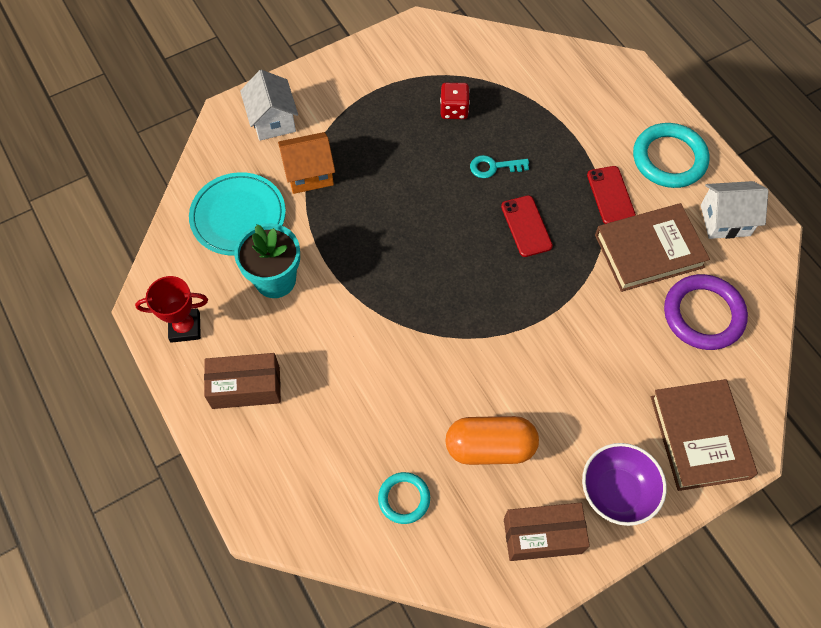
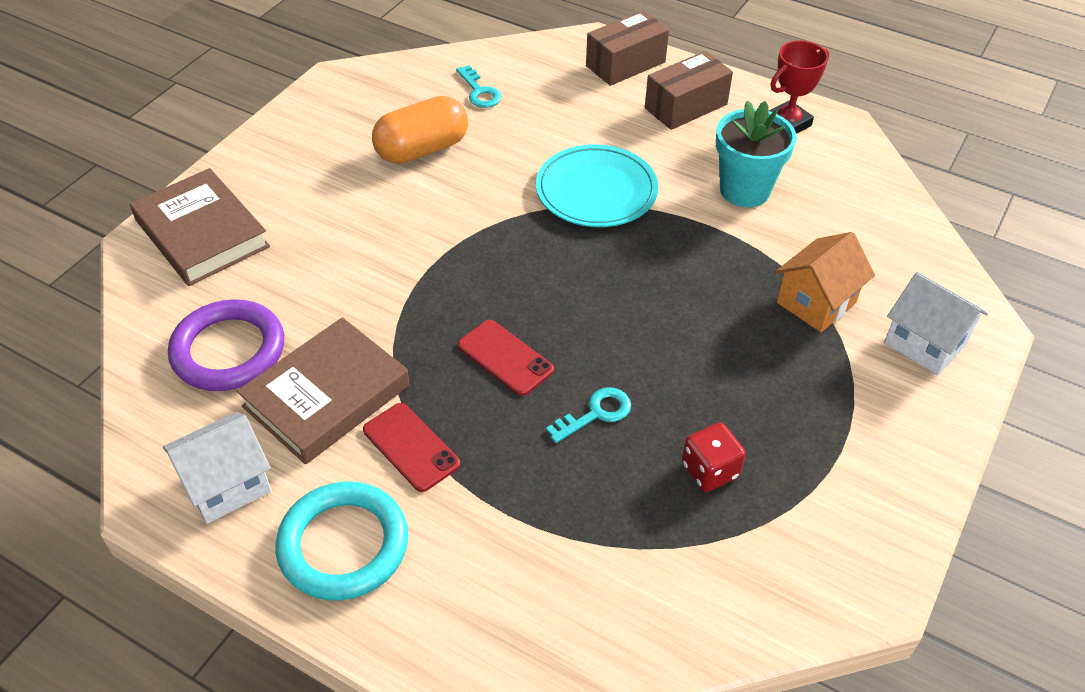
camera: 150 degrees right, 15 degrees down
turquoise plate [189,172,286,255] -> turquoise plate moved to [536,144,658,227]
turquoise ring [378,472,430,524] -> turquoise key [456,65,502,108]
brown box [504,503,590,561] -> brown box moved to [586,11,669,86]
purple bowl [582,443,667,526] -> none

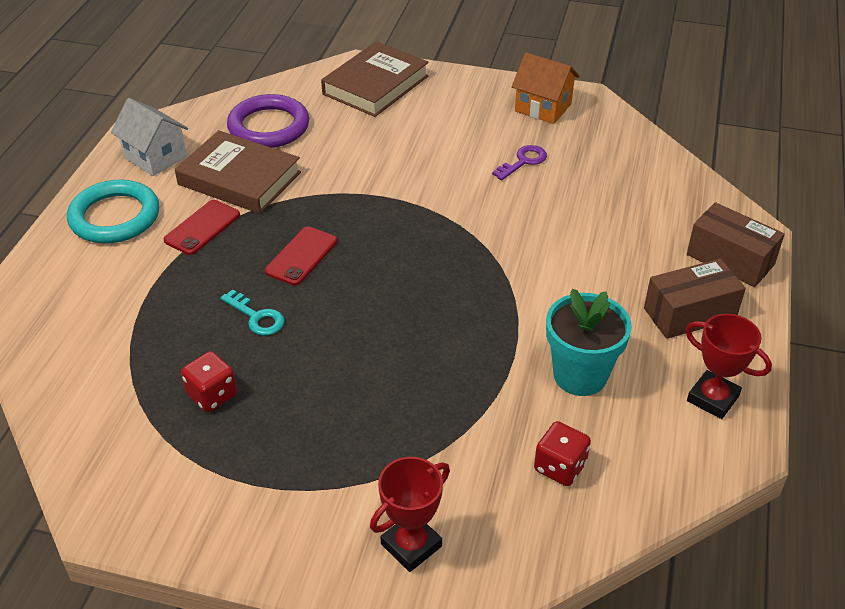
camera: 75 degrees right, 5 degrees down
orange capsule [372,96,468,164] -> purple key [492,145,547,180]
turquoise key [456,65,502,108] -> none
turquoise plate [536,144,658,227] -> none
brown box [645,51,733,130] -> brown box turned 60 degrees counterclockwise [644,258,746,339]
orange house [775,232,875,332] -> orange house moved to [512,53,580,124]
white house [884,272,988,375] -> red trophy [370,457,450,572]
none -> red dice [534,421,591,486]

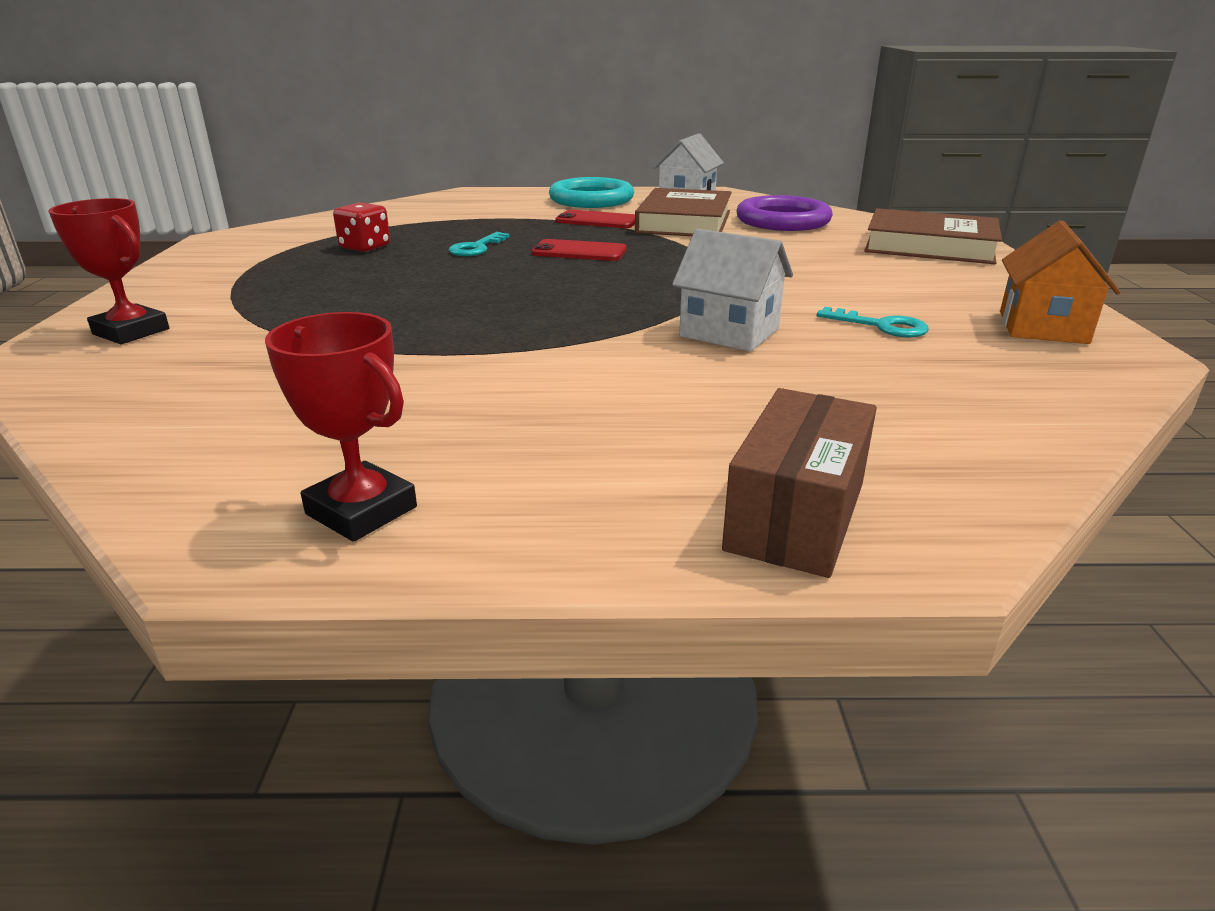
camera: 75 degrees right, 15 degrees down
purple key [492,145,547,180] -> turquoise key [817,307,929,338]
red dice [534,421,591,486] -> none
turquoise flower pot [546,289,632,396] -> none
brown box [644,258,746,339] -> none
red trophy [686,314,772,419] -> red trophy turned 75 degrees counterclockwise [265,312,417,542]
none -> white house [672,229,793,351]

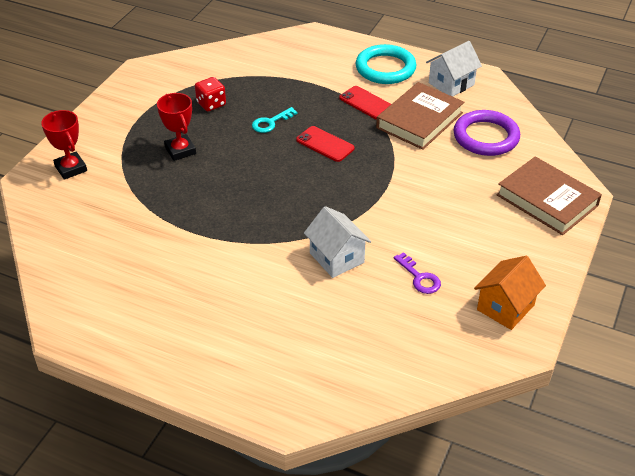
camera: 25 degrees right, 15 degrees up
red trophy [265,312,417,542] -> red trophy moved to [157,93,196,161]
brown box [722,388,877,578] -> none
turquoise key [817,307,929,338] -> purple key [394,252,441,294]

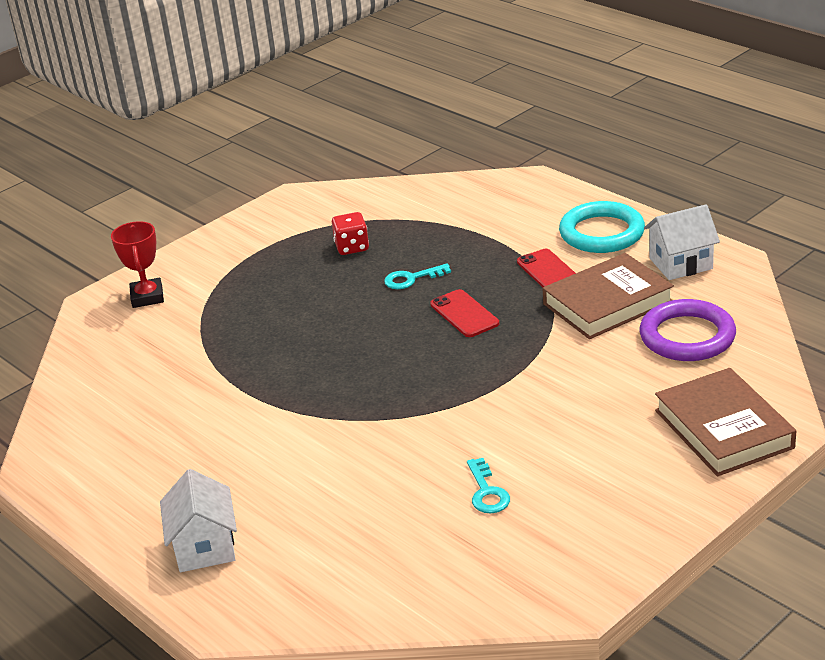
camera: 25 degrees right, 10 degrees down
red trophy [157,93,196,161] -> none
white house [304,206,371,278] -> white house moved to [160,469,237,572]
purple key [394,252,441,294] -> turquoise key [467,458,510,513]
orange house [474,256,546,330] -> none

